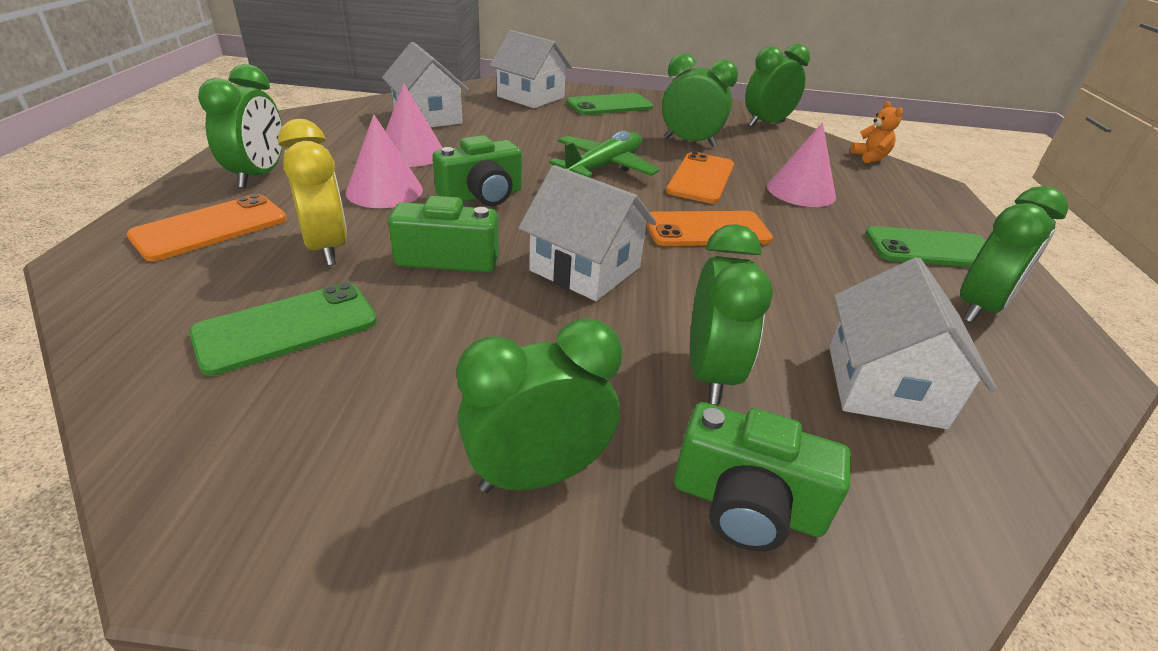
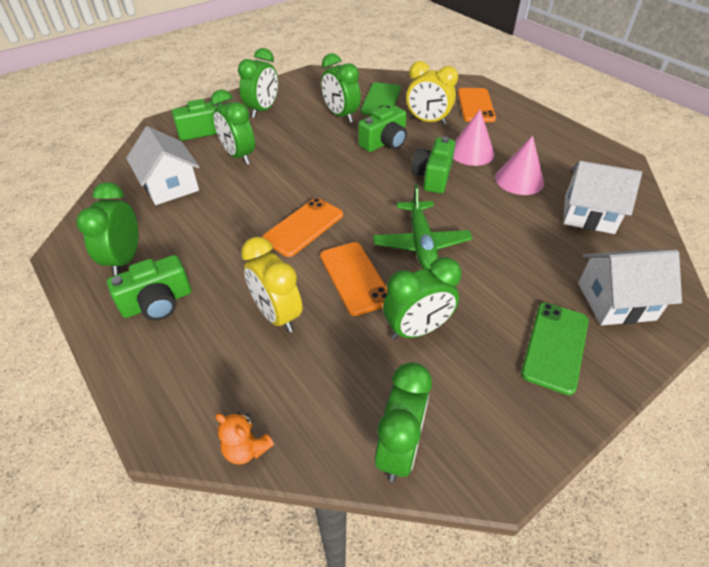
camera: 140 degrees right, 10 degrees up
green clock [198,64,282,188] -> green clock moved to [321,53,361,123]
white house [519,165,657,301] -> none
pink cone [767,122,836,207] -> yellow clock [241,237,302,333]
green phone [865,226,986,267] -> green camera [107,255,191,320]

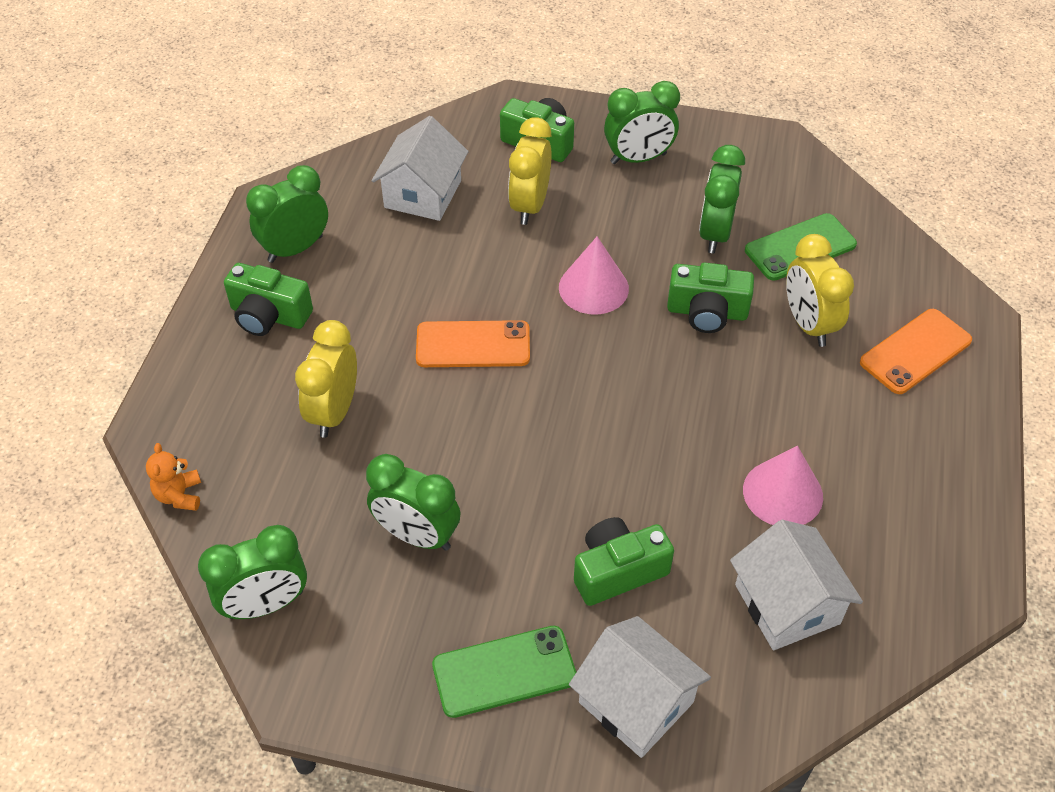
camera: 50 degrees right, 5 degrees up
green clock [211,90,255,165] -> yellow clock [508,117,552,225]
orange phone [320,242,388,316] -> none
green plane [373,184,472,269] -> none
green camera [412,136,455,193] -> green camera moved to [574,517,674,606]
pink cone [453,109,494,166] -> pink cone moved to [559,237,629,315]

